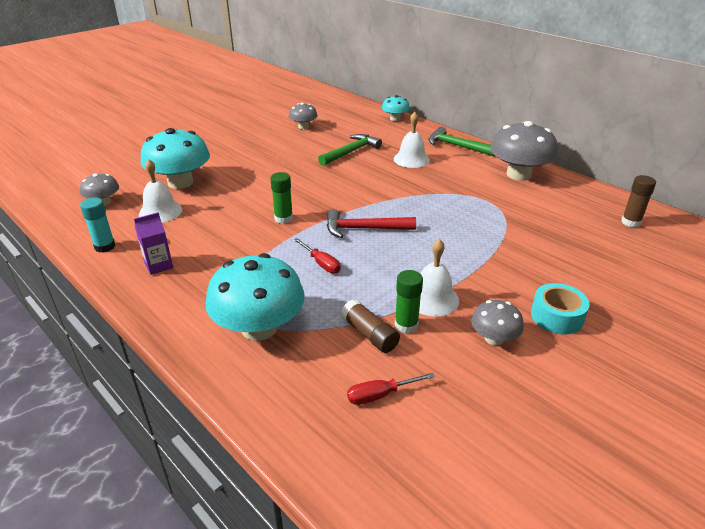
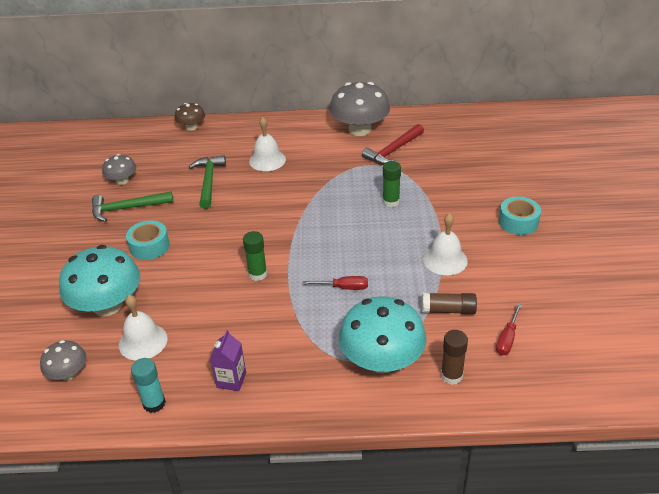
camera: 45 degrees left, 5 degrees up
red hammer [327,209,416,238] -> red hammer moved to [362,124,424,165]
turquoise mushroom [382,95,410,121] -> brown mushroom [174,103,205,131]
green glue stick [395,270,423,334] -> green glue stick moved to [383,161,401,207]
green hammer [428,127,495,156] -> green hammer moved to [92,191,173,222]
grey mushroom [471,300,524,345] -> none
brown glue stick [621,175,656,227] -> brown glue stick moved to [441,330,468,385]
none -> turquoise tape [126,221,170,260]

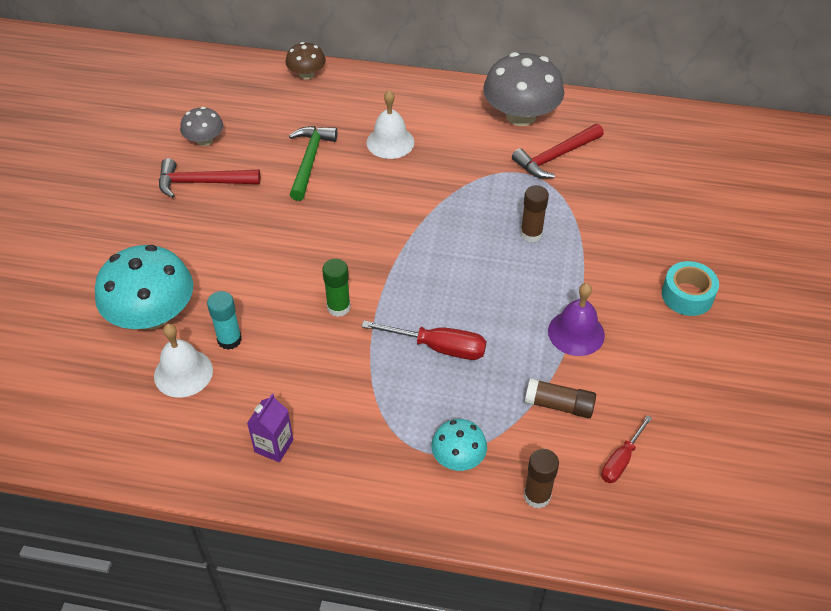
camera: 10 degrees right, 10 degrees up
grey mushroom [40,340,87,380] -> none
green hammer [92,191,173,222] -> red hammer [159,158,260,198]
turquoise tape [126,221,170,260] -> none
turquoise glue stick [131,358,166,413] -> turquoise glue stick moved to [207,291,242,350]
red screwdriver [303,276,368,290] -> red screwdriver [361,320,486,360], size x1.53
turquoise mushroom [339,297,427,373] -> turquoise mushroom [431,419,487,471], size x0.52
green glue stick [383,161,401,207] -> brown glue stick [520,185,549,242]
white bell [423,213,468,275] -> purple bell [548,283,605,356]

